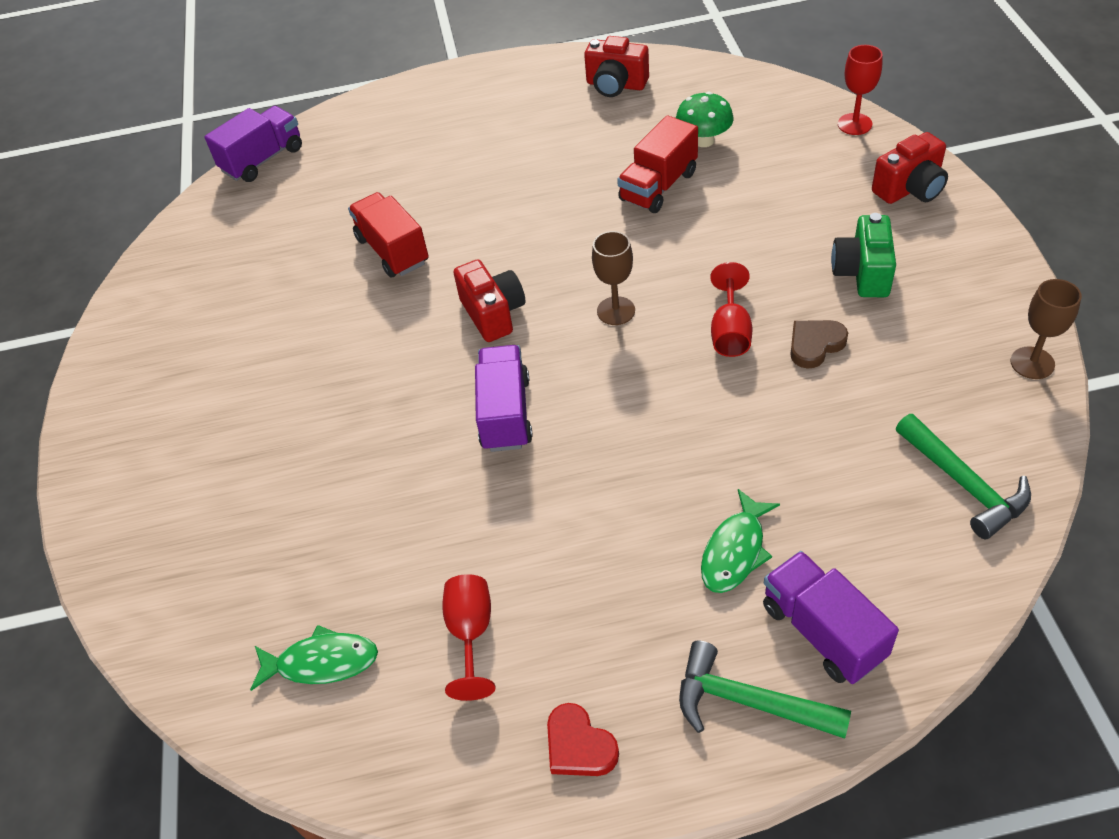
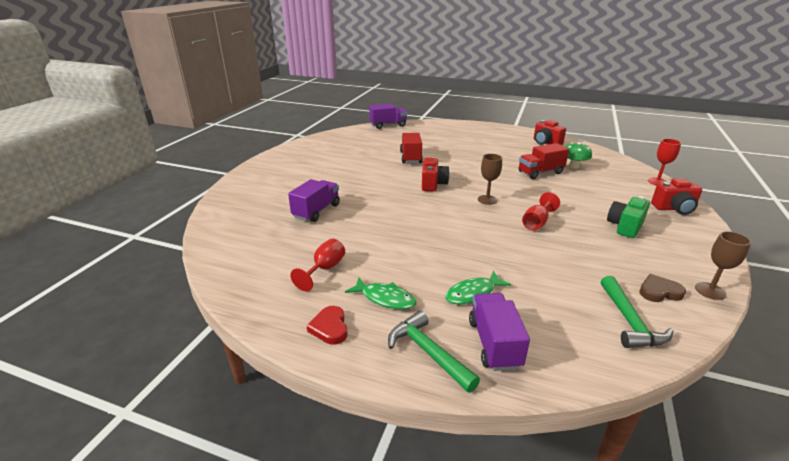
camera: 25 degrees right, 20 degrees down
green fish [250,625,378,691] -> green fish moved to [345,277,417,309]
purple truck [475,345,533,452] -> purple truck moved to [288,179,340,222]
brown heart [790,320,848,369] -> brown heart moved to [639,274,686,302]

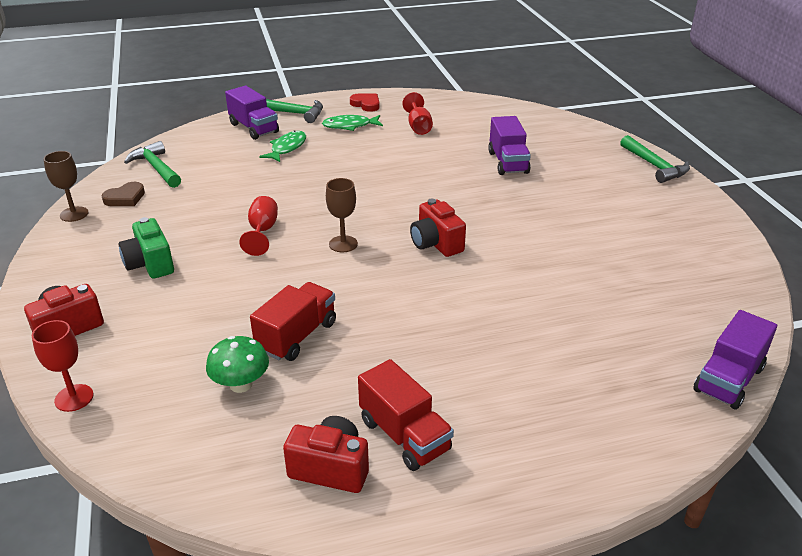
camera: 145 degrees right, 5 degrees up
red truck [400,133,423,164] -> red truck moved to [358,359,454,471]
green camera [607,196,650,238] -> green camera turned 150 degrees clockwise [119,217,174,279]
none -> green hammer [620,135,690,183]

